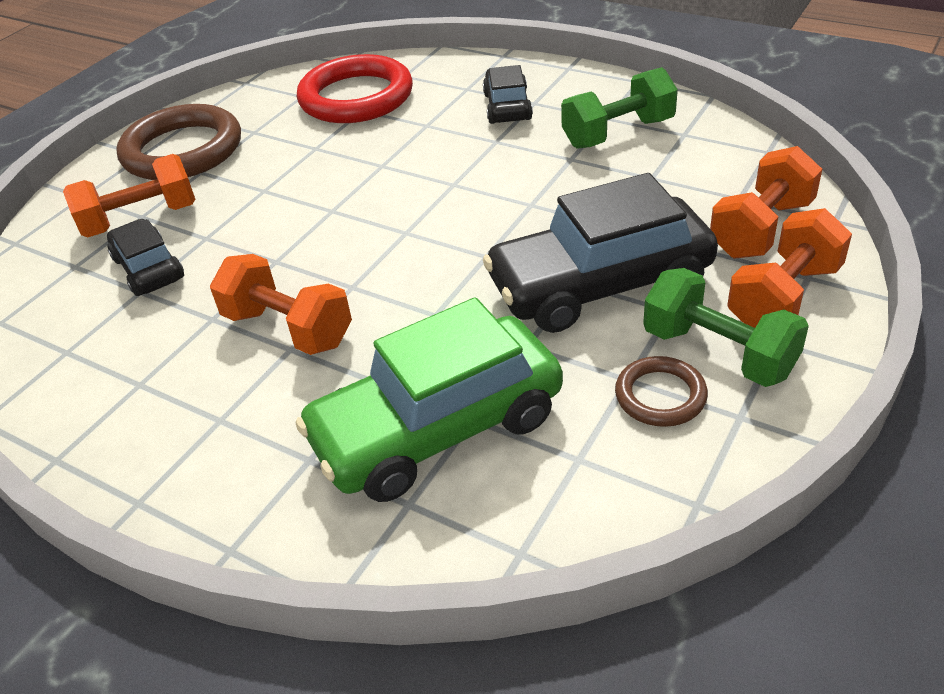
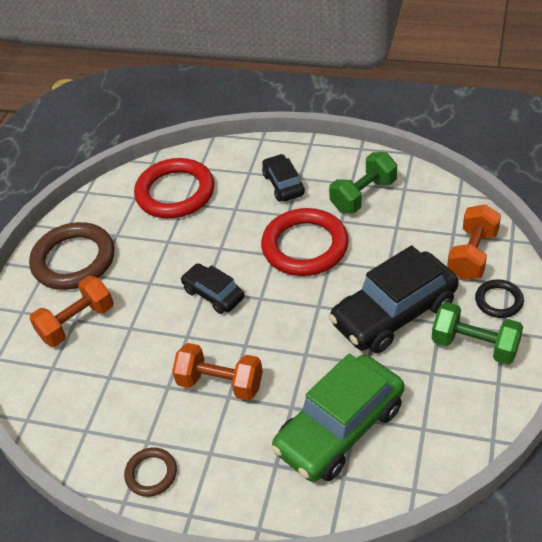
camera: 15 degrees left, 5 degrees up
black car [107,219,184,296] -> black car moved to [180,264,244,314]
brown ring [615,356,708,427] -> brown ring moved to [124,448,177,497]
orange dumbbell [727,208,852,328] -> black ring [475,279,524,318]
none -> red ring [261,208,349,276]

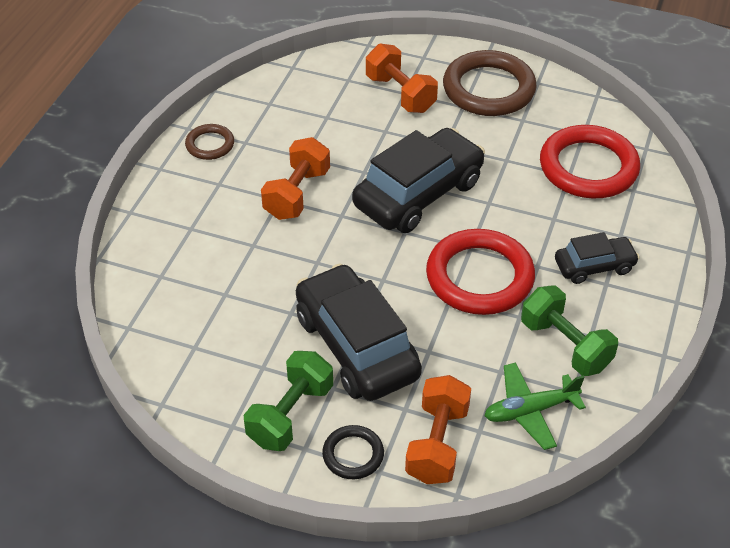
camera: 90 degrees right, 0 degrees up
black car [180,264,244,314] -> black car [352,128,485,233], size x1.86
green car [271,354,404,482] -> none
orange dumbbell [447,204,501,280] -> orange dumbbell turned 75 degrees clockwise [405,375,471,484]
none -> green plane [484,363,586,450]

